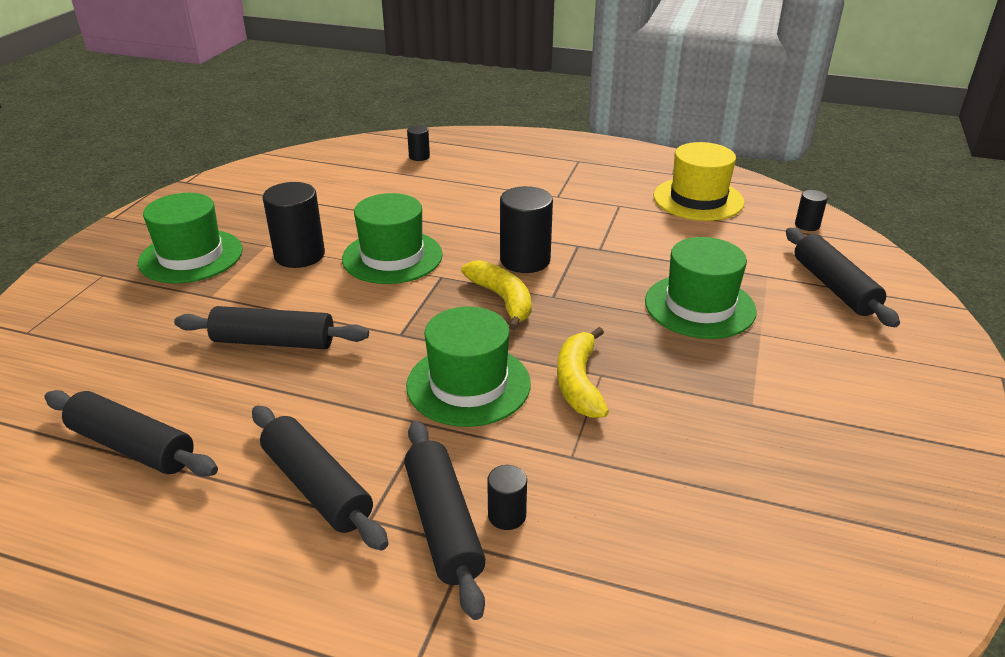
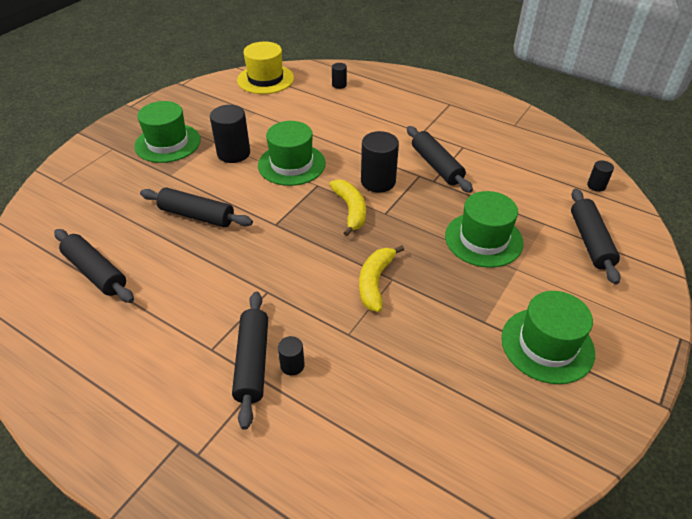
camera: 15 degrees right, 10 degrees up
black rolling pin [252,405,388,550] -> black rolling pin moved to [407,126,473,193]
green hat [406,307,531,427] -> green hat moved to [501,291,595,384]
yellow hat [654,142,744,221] -> yellow hat moved to [237,41,294,94]

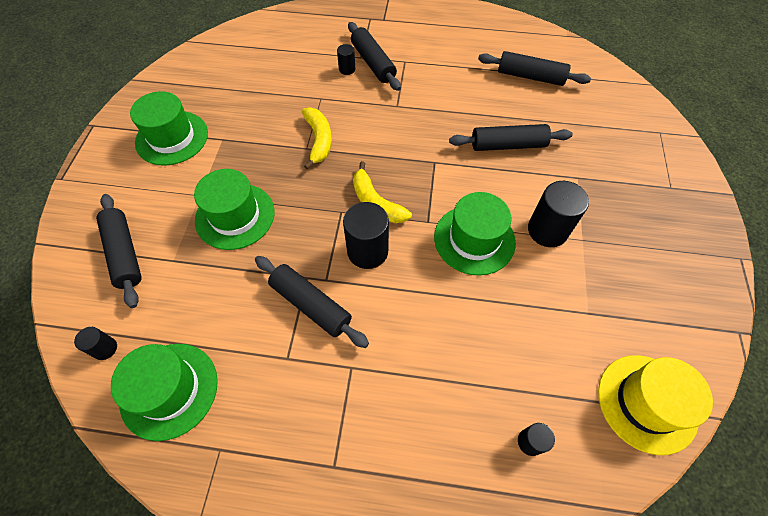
camera: 155 degrees right, 15 degrees up
green hat [134,101,201,163] -> green hat moved to [111,344,218,441]

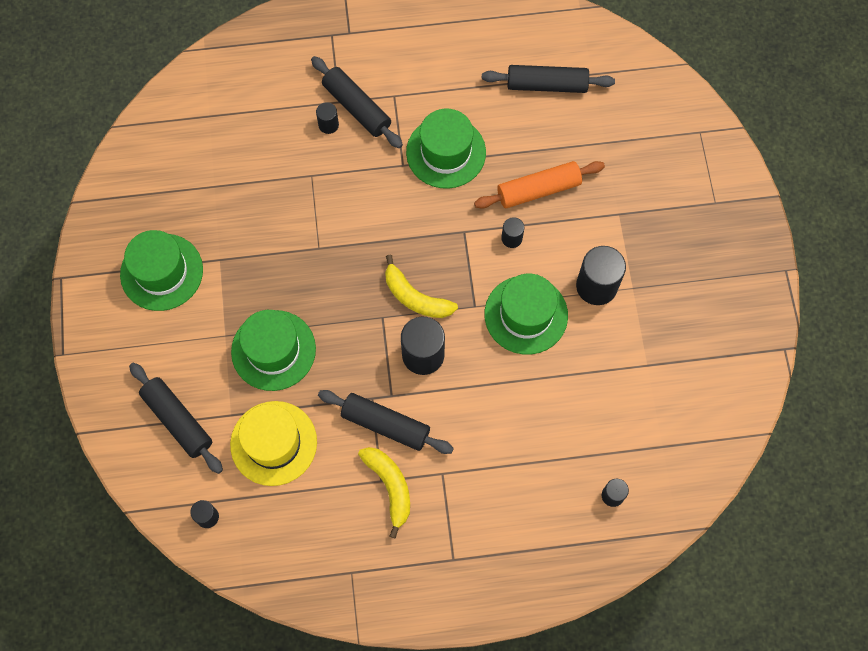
camera: 15 degrees left, 10 degrees up
green hat [111,344,218,441] -> green hat moved to [406,109,486,189]
yellow banana [302,108,332,170] -> yellow banana moved to [358,447,410,538]
black rolling pin [449,124,573,151] -> orange rolling pin [474,161,605,209]
yellow hat [598,355,713,455] -> yellow hat moved to [230,401,317,486]
none -> black cylinder [501,217,524,248]

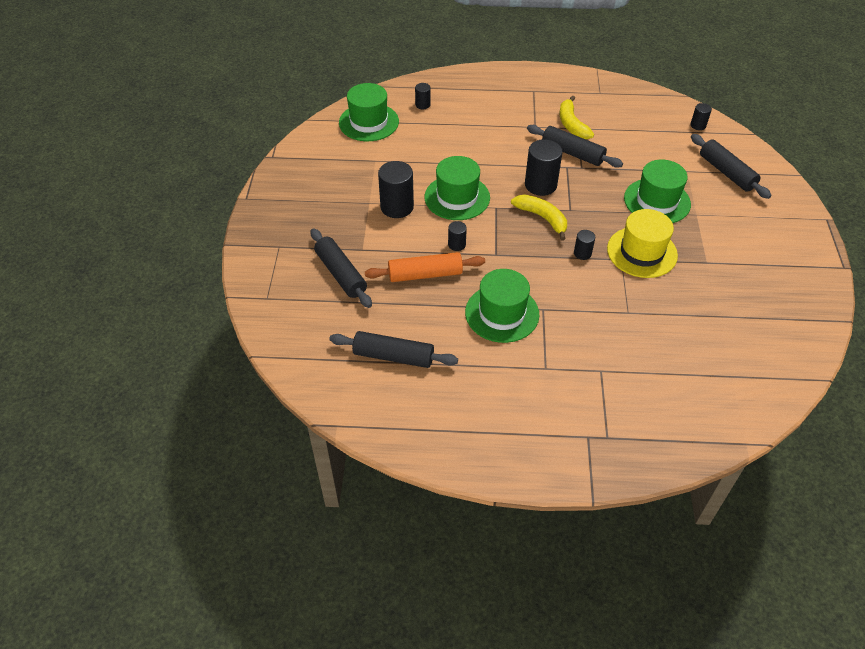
camera: 170 degrees left, 20 degrees down
green hat [120,230,203,311] -> green hat moved to [339,83,399,141]
yellow hat [230,401,317,486] -> yellow hat moved to [607,209,678,278]
black rolling pin [311,56,403,148] -> black rolling pin moved to [311,228,372,308]
black cylinder [316,102,339,134] -> black cylinder moved to [574,230,595,260]

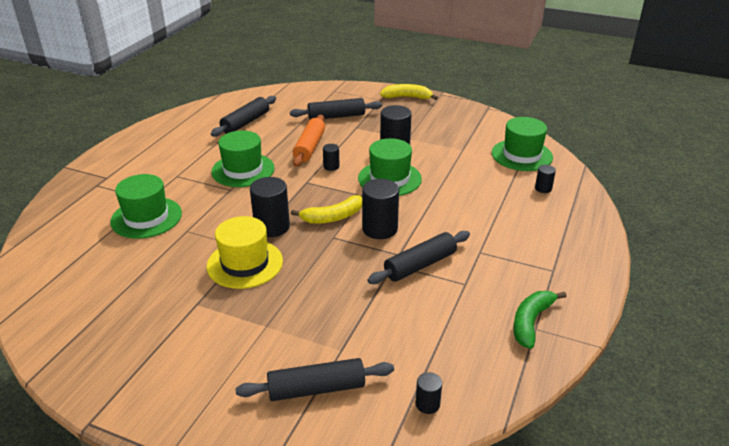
camera: 110 degrees right, 15 degrees down
yellow banana [560,96,594,139] -> yellow banana moved to [380,84,438,100]
black cylinder [574,230,595,260] -> black cylinder [250,177,290,237], size x1.94
green hat [624,160,691,223] -> green hat moved to [110,174,182,239]
none -> green banana [513,291,567,349]

